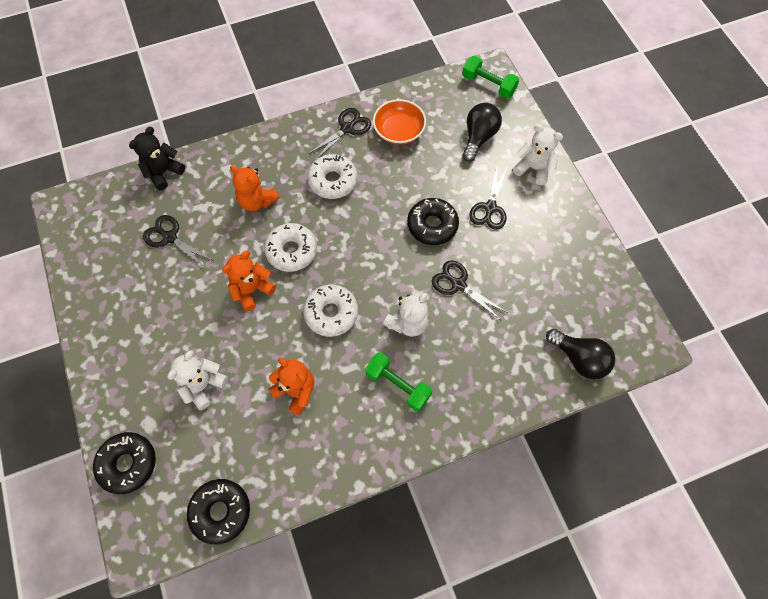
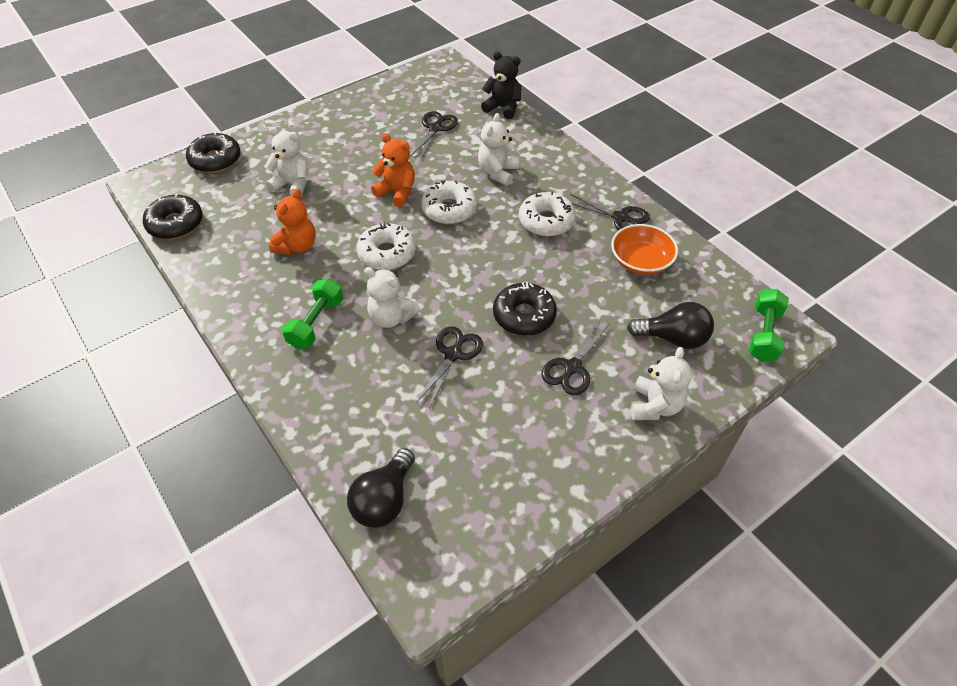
camera: 75 degrees right, 15 degrees down
orange teddy bear [230,166,280,211] -> white teddy bear [478,113,519,186]
black scissors [469,166,508,230] -> black scissors turned 60 degrees counterclockwise [541,320,609,396]

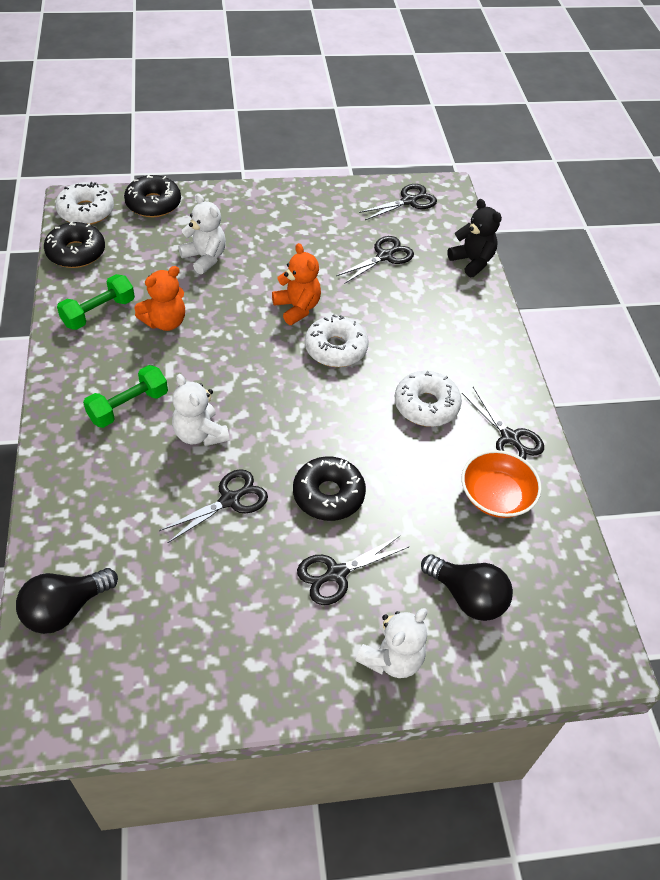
camera: 25 degrees right, 0 degrees up
white donut [356,222,416,270] -> white donut moved to [55,182,114,225]
white teddy bear [478,113,519,186] -> none
green dumbbell [749,289,789,362] -> green dumbbell moved to [57,274,135,330]
none -> black scissors [359,184,437,220]

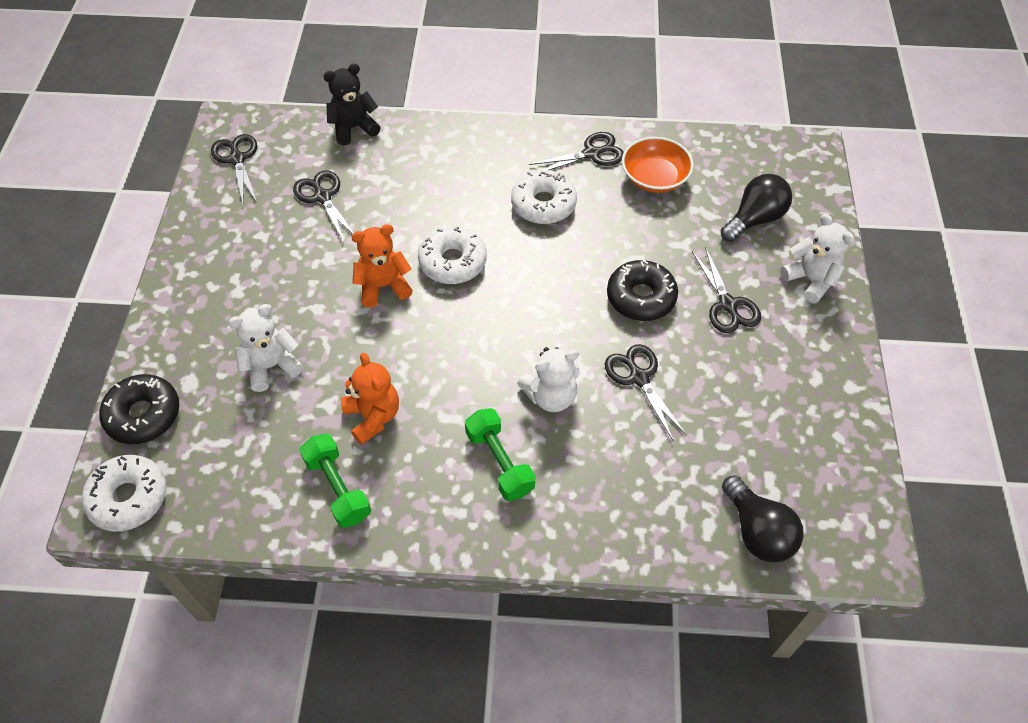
camera: 75 degrees left, 5 degrees up
black donut [44,222,105,268] -> none

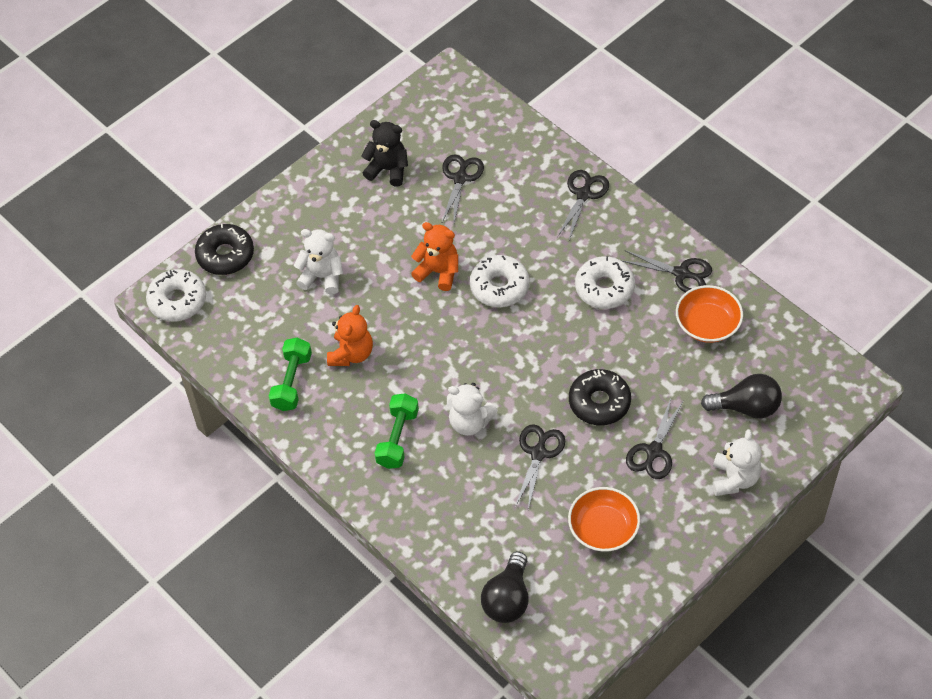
camera: 45 degrees right, 0 degrees up
black scissors [211,134,257,203] -> black scissors moved to [557,170,609,240]
black teddy bear [324,63,381,145] -> black teddy bear moved to [361,120,408,186]
none -> orange bowl [568,487,640,552]

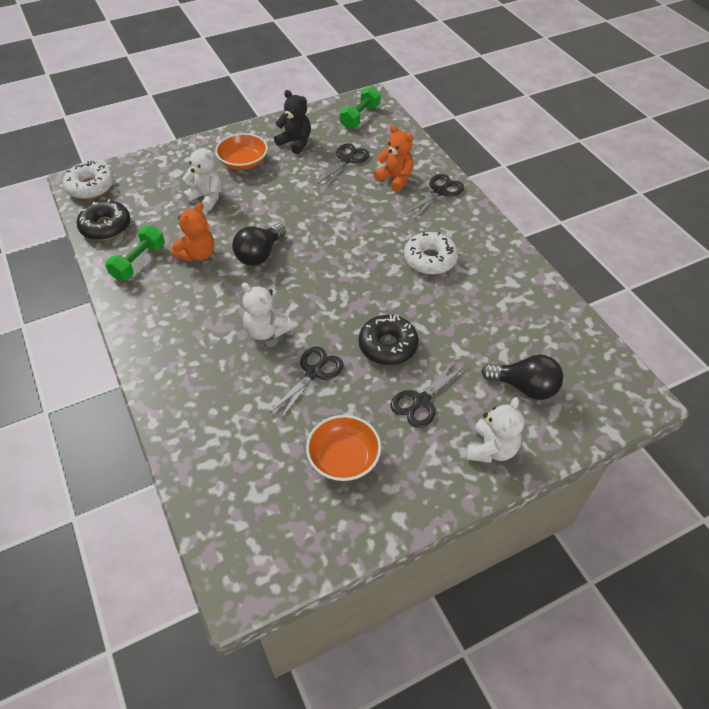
camera: 15 degrees right, 5 degrees down
black donut [195,224,254,275] -> black donut moved to [77,199,130,240]
green dumbbell [375,393,419,469] -> green dumbbell moved to [340,86,381,129]
orange teddy bear [411,222,458,291] -> orange teddy bear moved to [373,125,414,192]
white donut [470,255,529,307] -> none
black light bulb [481,551,528,623] -> black light bulb moved to [232,224,286,266]
black scissors [623,250,712,292] -> none
orange bowl [676,285,743,343] -> orange bowl moved to [215,133,268,170]

